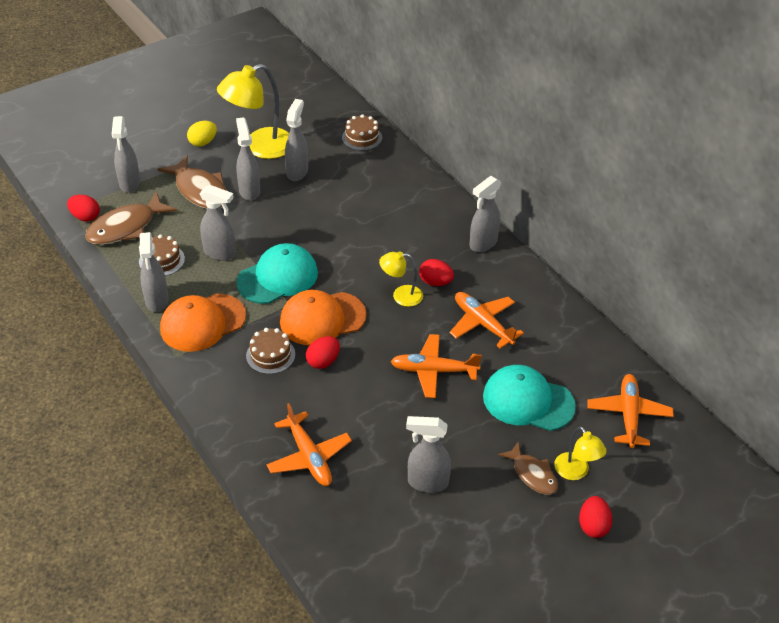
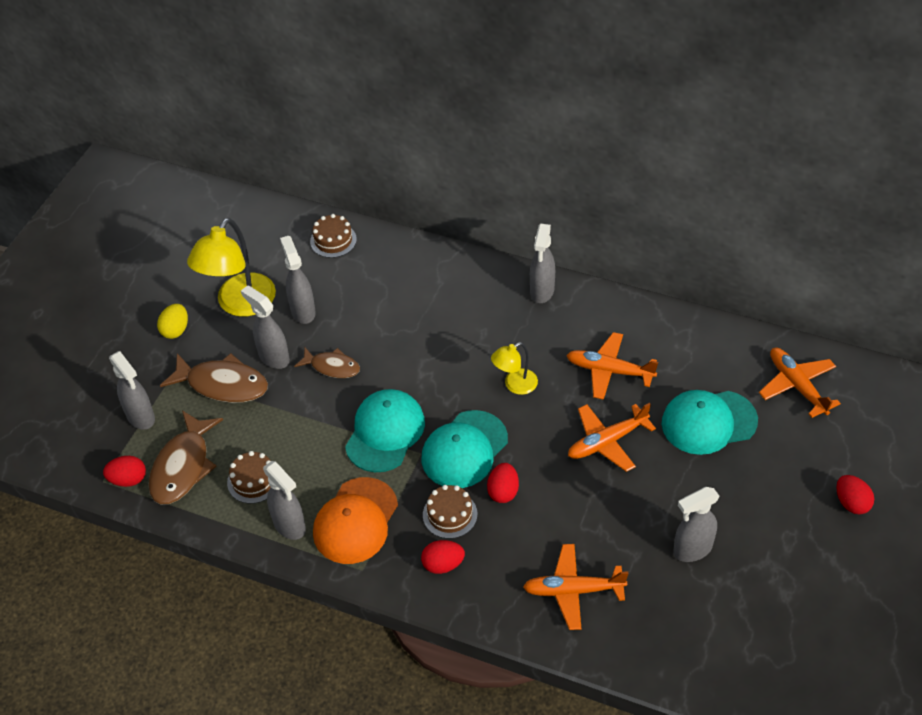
camera: 30 degrees left, 5 degrees up
grey spray bottle [199,185,236,261] -> none
orange plane [266,403,352,486] -> orange plane turned 150 degrees clockwise [523,544,629,630]
orange cap [280,290,367,345] -> turquoise cap [422,410,508,488]
red egg [419,259,454,286] -> red egg moved to [421,540,465,574]
brown fish [498,441,558,495] -> brown fish moved to [294,348,360,378]
yellow lamp [554,426,606,480] -> none

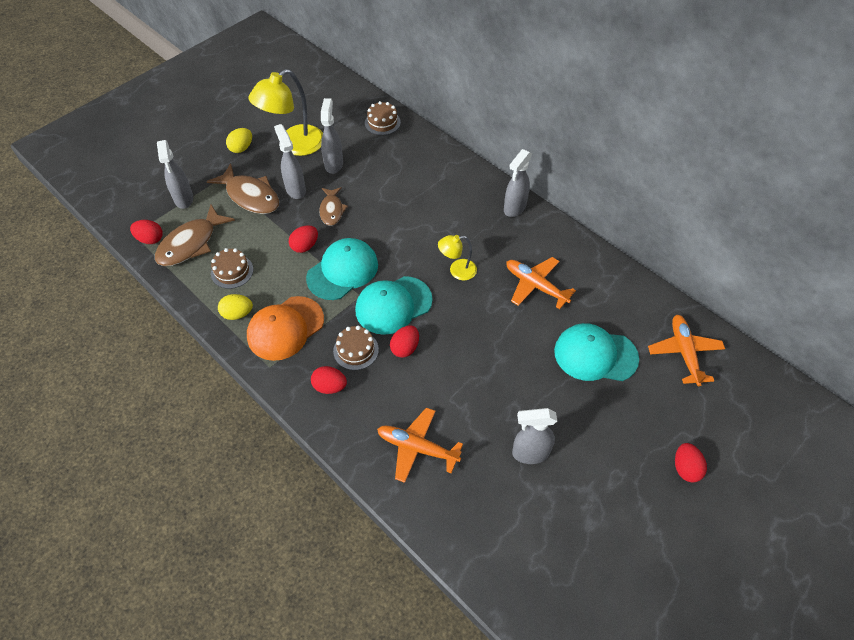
camera: 20 degrees right, 5 degrees up
grey spray bottle [263,461,306,540] -> yellow egg [218,294,253,320]
brown fish [294,348,360,378] -> brown fish turned 45 degrees clockwise [319,187,348,226]
orange plane [568,403,656,472] -> none
none -> red egg [289,225,318,253]

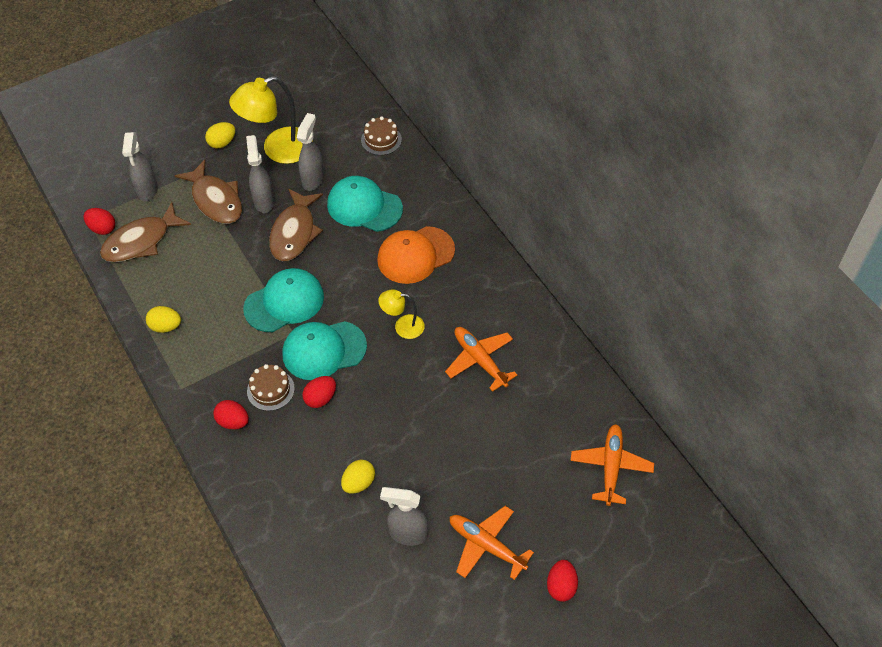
camera: 15 degrees right, 0 degrees up
brown cake [211,248,253,289] -> none
orange cap [247,296,324,361] -> orange cap moved to [377,226,455,284]
red egg [289,225,318,253] -> none
brown fish [319,187,348,226] -> brown fish [269,189,323,261], size x1.63
orange plane [377,407,463,483] -> orange plane moved to [450,506,534,580]
grey spray bottle [504,149,532,217] -> none
turquoise cap [554,323,639,381] -> turquoise cap moved to [327,176,403,232]
none -> yellow egg [341,460,375,494]

